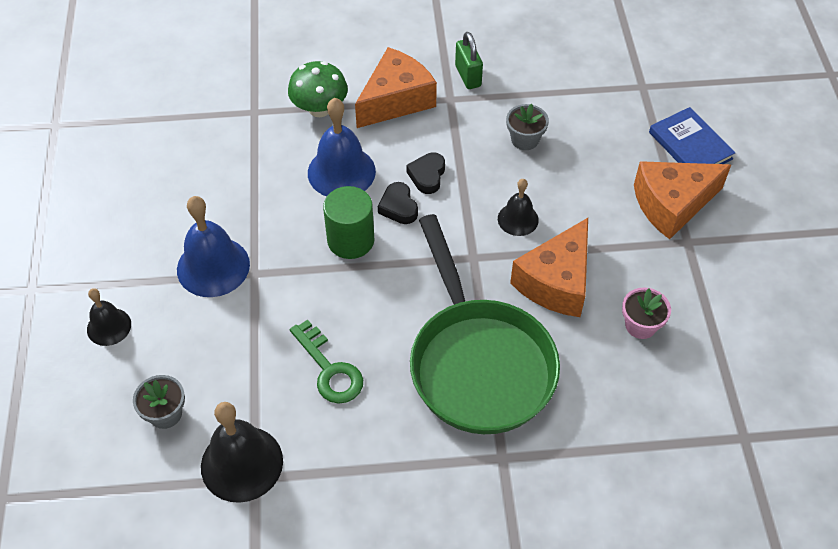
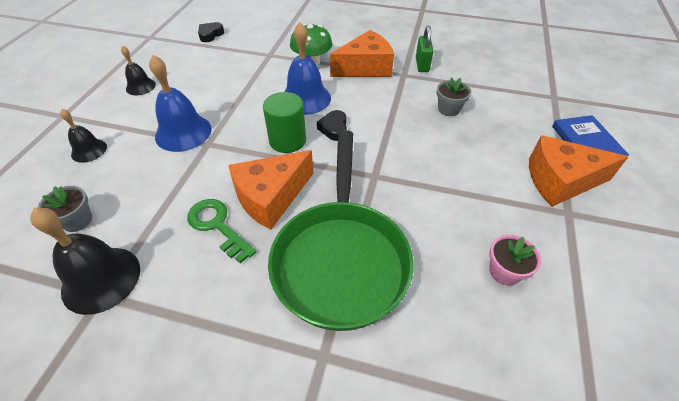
camera: 20 degrees right, 5 degrees down
green key [290,320,363,404] -> green key turned 150 degrees clockwise [187,199,256,264]
black heart [406,153,445,194] -> black heart moved to [198,22,224,42]
black bell [498,179,539,236] -> black bell moved to [121,46,156,95]
orange cheese [510,218,588,317] -> orange cheese moved to [228,150,313,230]

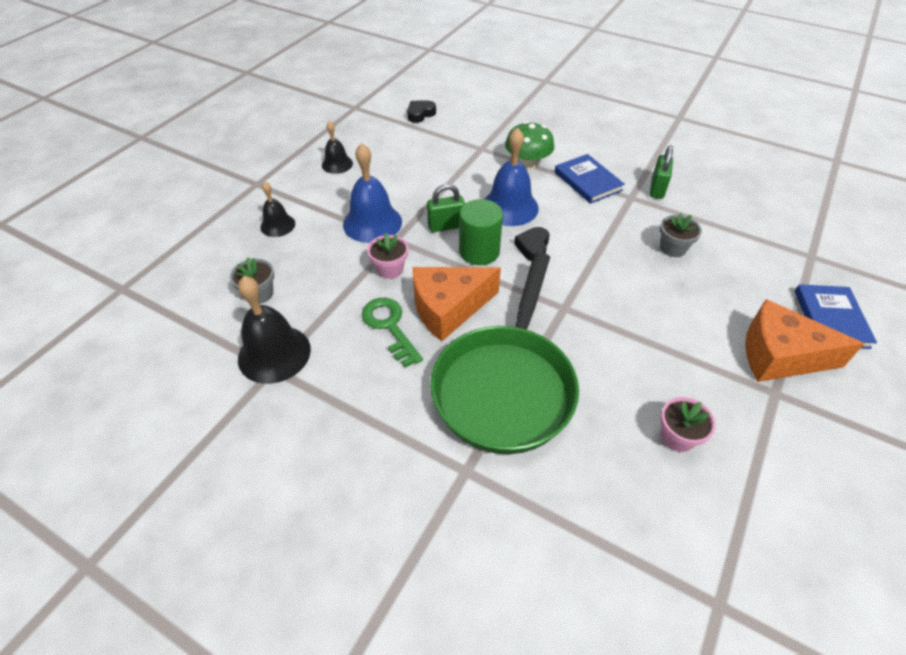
camera: 15 degrees right, 0 degrees up
orange cheese [330,30,394,77] -> blue book [554,154,625,204]
none -> pink flower pot [367,233,408,279]
none -> green padlock [427,184,465,232]

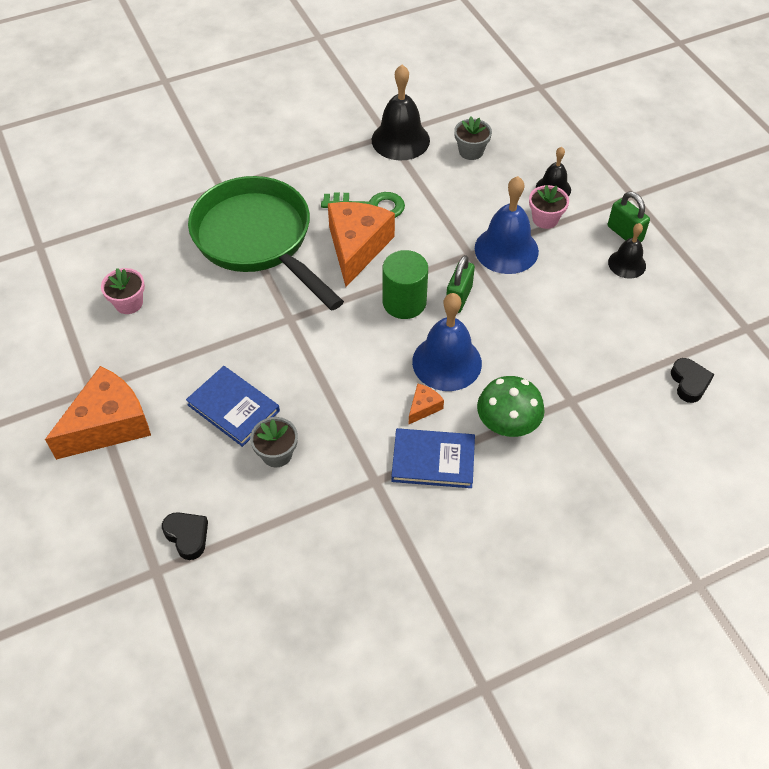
camera: 125 degrees right, 5 degrees up
pink flower pot [367,233,408,279] -> pink flower pot moved to [529,185,569,229]
black heart [514,227,550,261] -> black heart moved to [162,512,208,560]
green padlock [650,146,673,199] -> green padlock moved to [608,191,650,242]
blue book [795,284,877,349] -> blue book moved to [186,366,280,447]
none -> orange cheese [409,384,444,424]

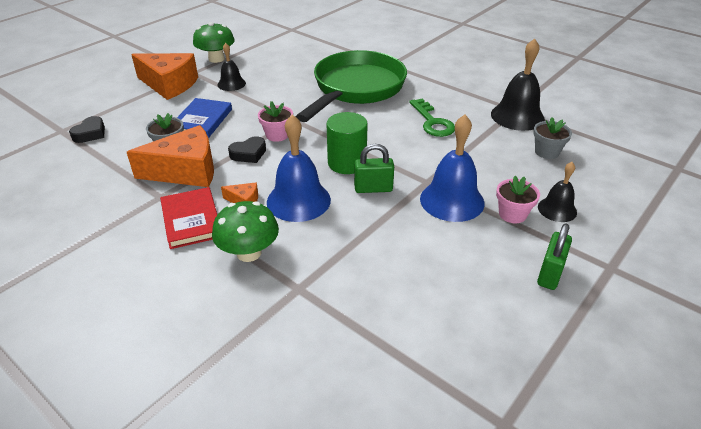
camera: 65 degrees right, 15 degrees down
pink flower pot [101,268,145,314] -> pink flower pot moved to [258,101,293,142]
orange cheese [328,202,395,287] -> orange cheese moved to [127,125,214,187]
blue book [391,428,475,488] -> red book [160,187,217,249]
black bell [608,223,646,279] -> black bell moved to [218,43,246,91]
black heart [671,358,714,403] -> black heart moved to [228,136,266,163]
none -> green mushroom [193,22,235,63]

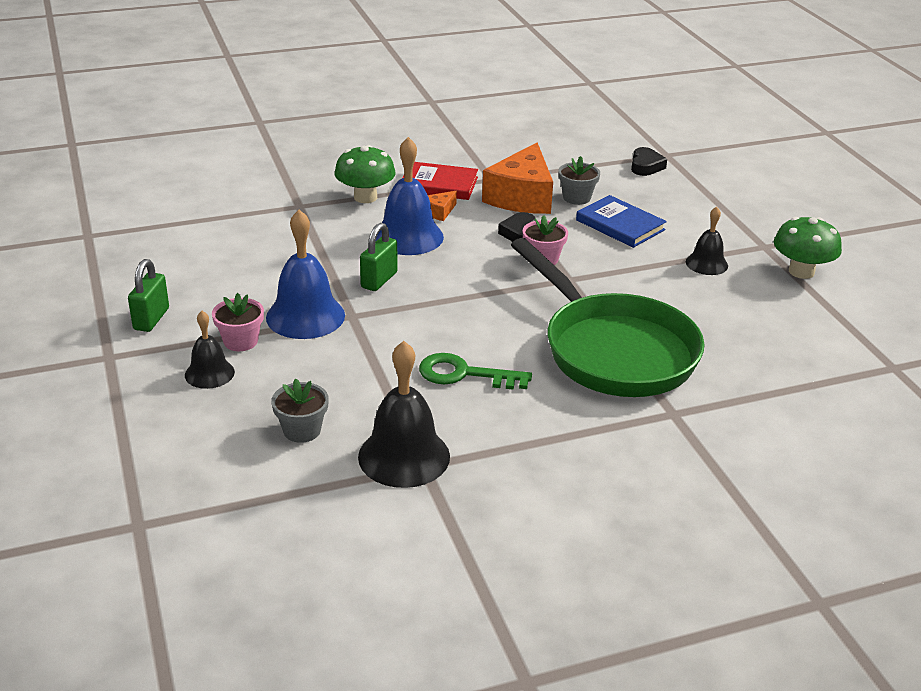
camera: 120 degrees right, 5 degrees down
black heart [69,116,105,143] -> black heart turned 135 degrees counterclockwise [631,147,667,176]
orange cheese [131,53,198,100] -> none
green cylinder [327,112,368,174] -> none
green padlock [537,223,572,290] -> green padlock turned 45 degrees clockwise [128,259,169,332]

